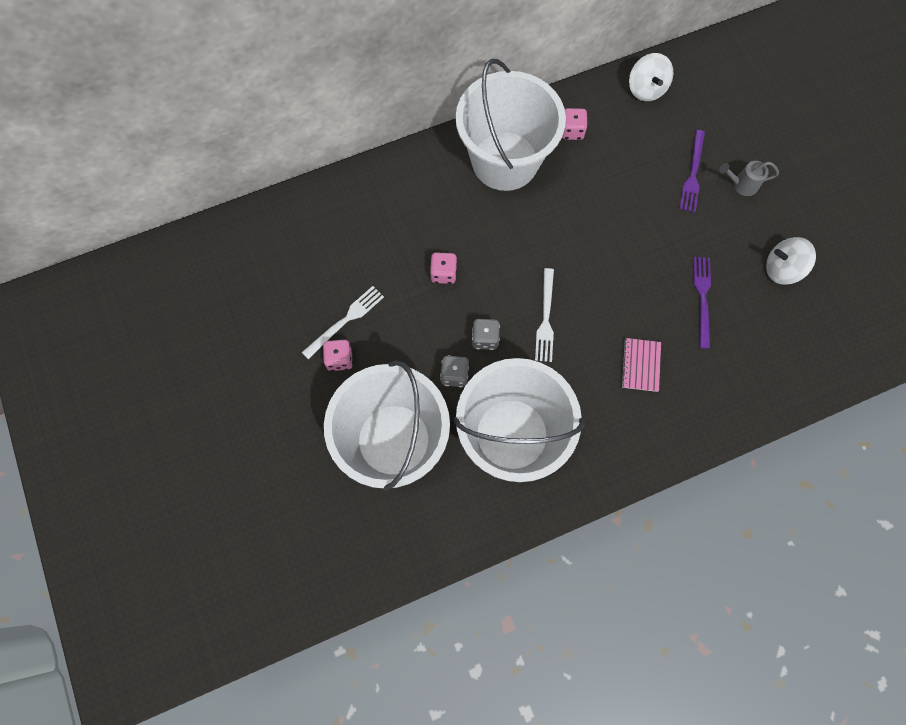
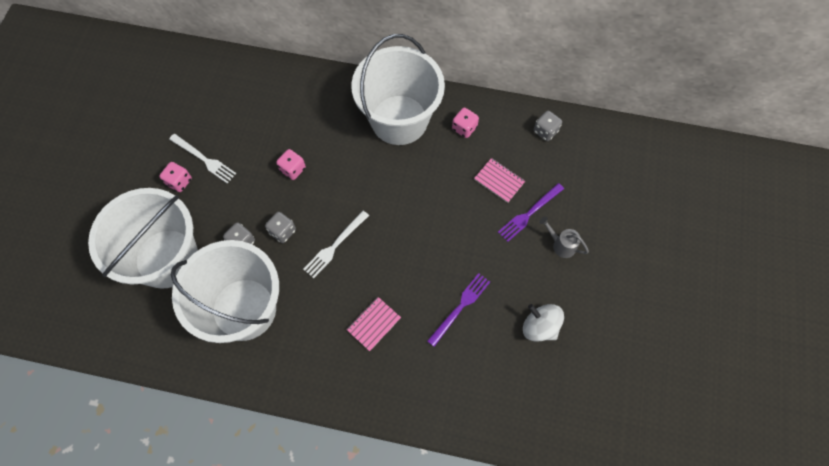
camera: 35 degrees right, 5 degrees down
white fork [302,286,384,359] -> white fork turned 45 degrees clockwise [169,134,236,184]
white spinning top [629,53,673,101] -> grey dice [534,111,562,141]
none -> pink notebook [474,158,525,203]

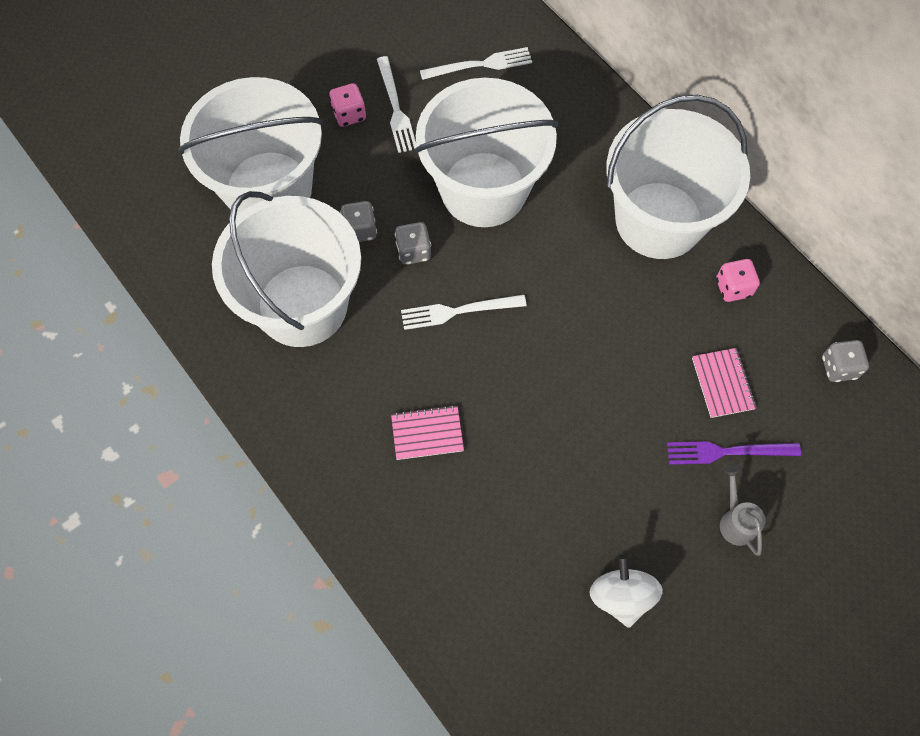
camera: 40 degrees right, 0 degrees up
pink dice [276,149,306,180] -> white bucket [414,78,559,227]
purple fork [427,273,490,347] -> none
none -> white fork [420,47,532,80]

